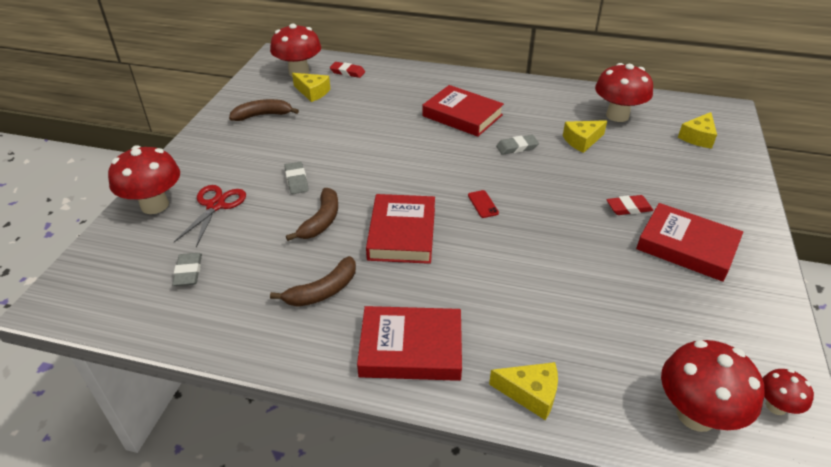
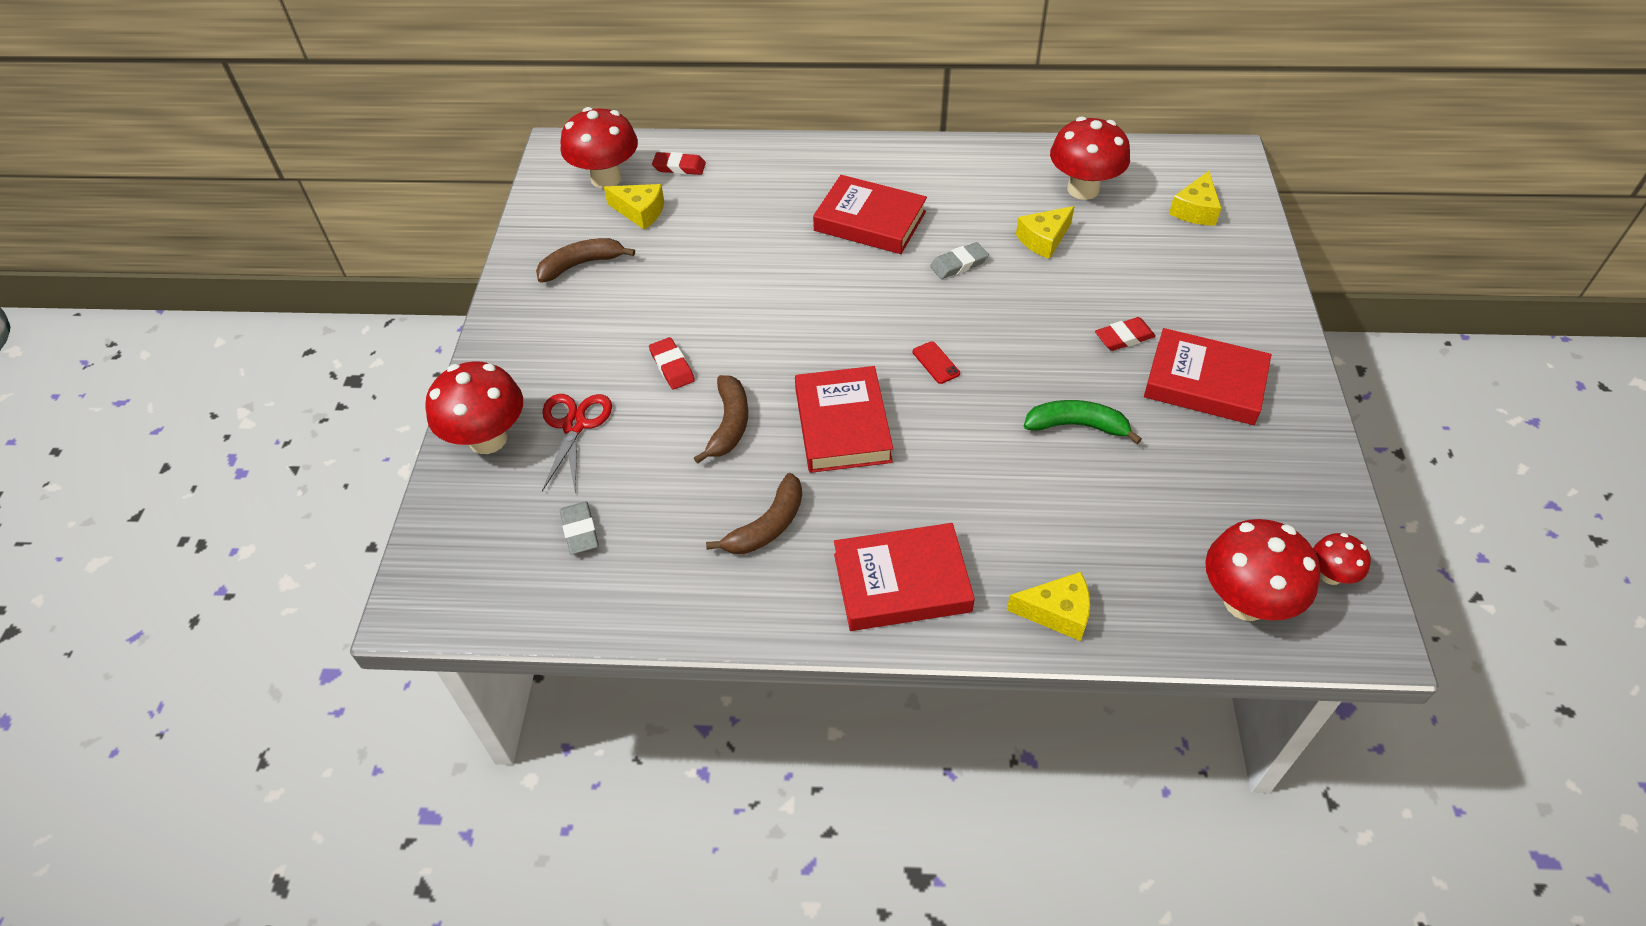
camera: 10 degrees left, 10 degrees up
grey eraser [284,162,309,194] -> red eraser [649,337,695,390]
none -> green banana [1024,400,1142,444]

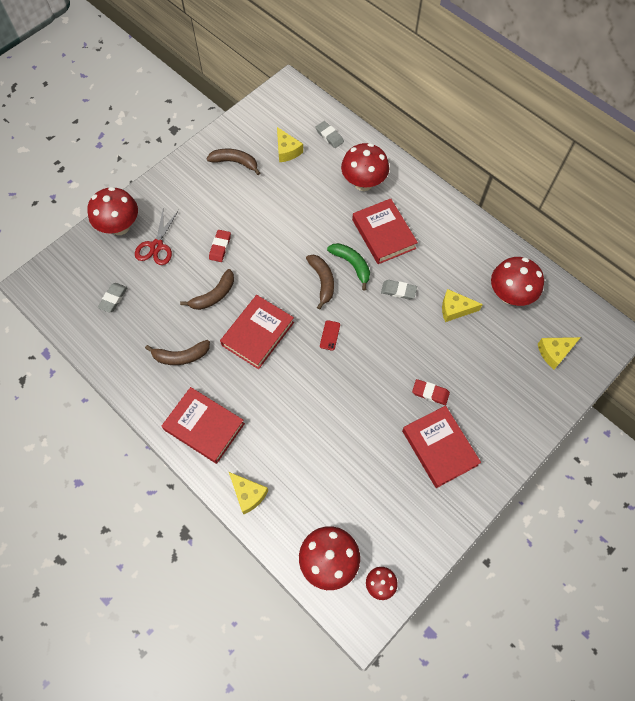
camera: 40 degrees right, 15 degrees up
red scissors [542,394,612,492] -> red scissors turned 150 degrees clockwise [135,210,179,265]
red mushroom [560,107,638,188] -> red mushroom moved to [341,143,389,191]
red eraser [652,152,706,175] -> grey eraser [315,121,344,148]
green banana [1024,400,1142,444] -> green banana moved to [327,243,370,290]
none -> brown banana [306,255,334,310]

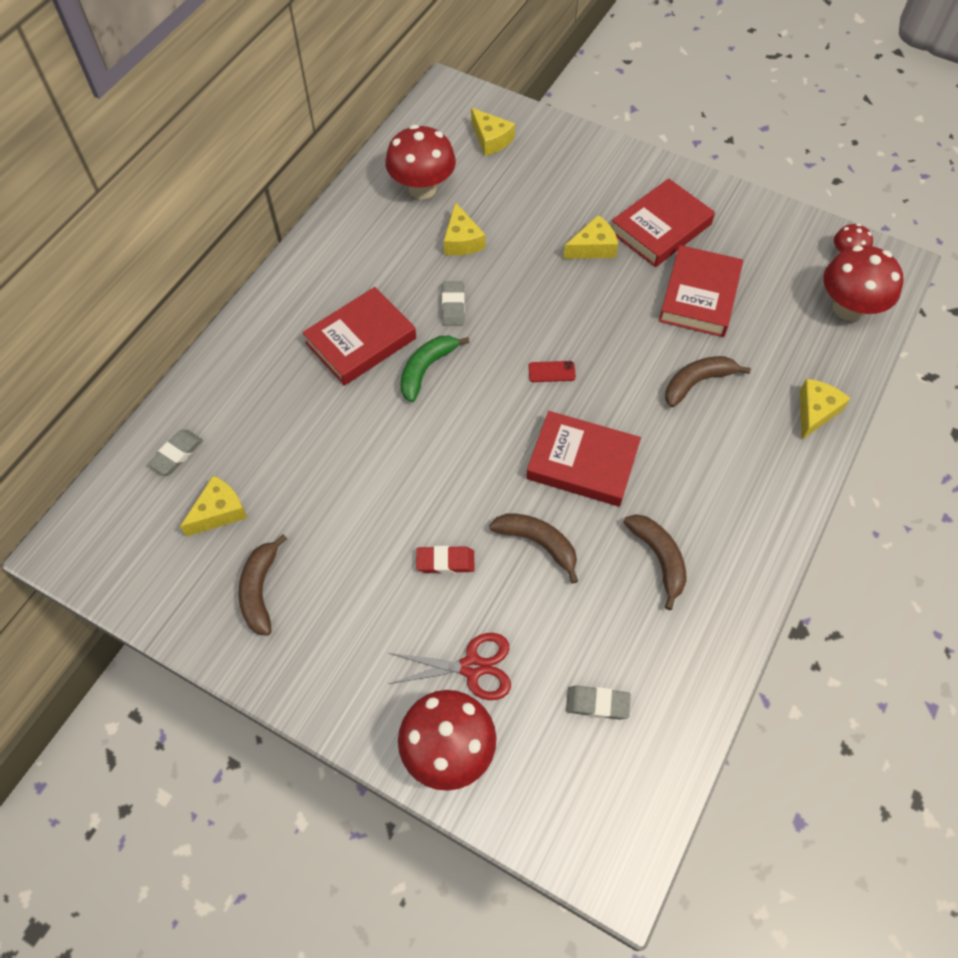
camera: 105 degrees left, 5 degrees down
red book [162,387,245,464] -> red book moved to [659,245,743,337]
brown banana [306,255,334,310] -> brown banana moved to [665,356,751,407]
red mushroom [341,143,389,191] -> none
red eraser [412,379,450,405] -> yellow cheese [563,215,618,259]

